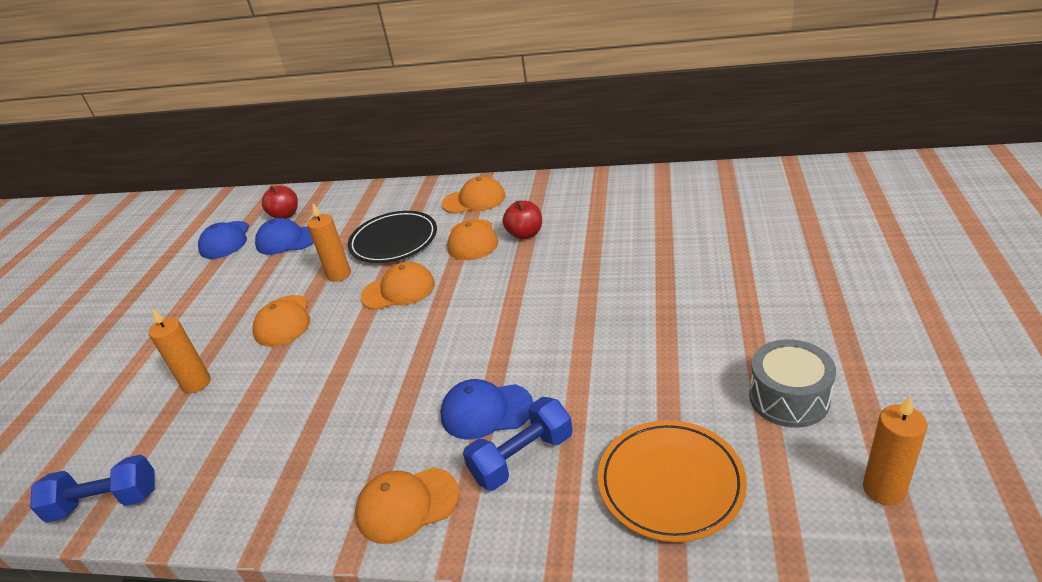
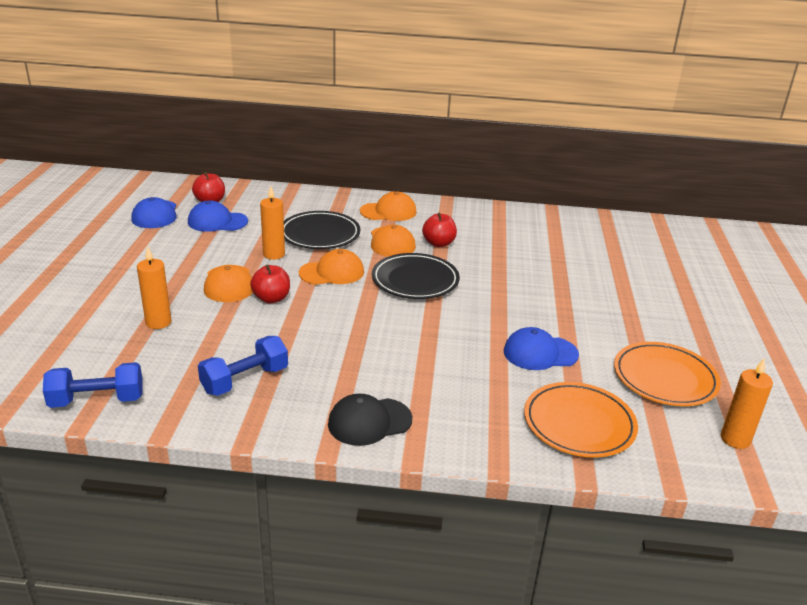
camera: 10 degrees left, 5 degrees down
orange cap [355,467,460,544] -> black cap [328,394,412,446]
blue cap [440,379,533,440] -> blue cap moved to [504,327,579,370]
blue dumbbell [463,397,573,490] -> blue dumbbell moved to [198,336,288,396]
grey drum [749,339,836,428] -> orange plate [614,342,721,406]
none -> red apple [250,265,290,303]
none -> black plate [372,253,460,299]

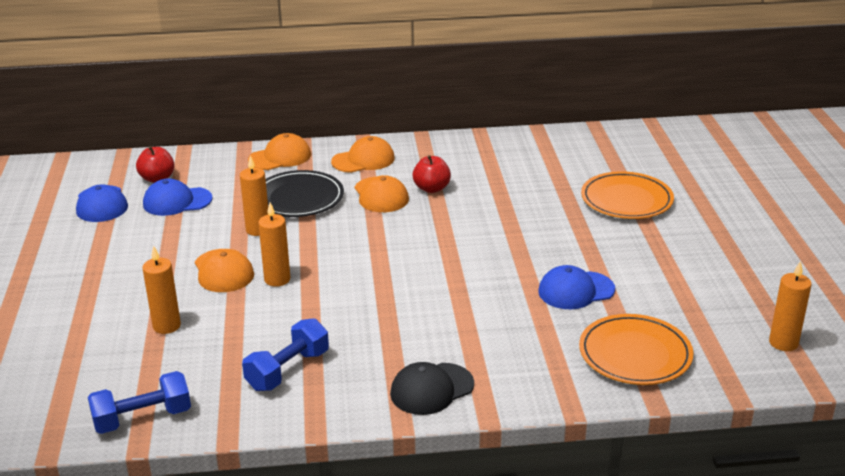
camera: 10 degrees left, 0 degrees up
red apple [250,265,290,303] -> orange candle [258,203,290,287]
orange cap [299,249,364,285] -> orange cap moved to [248,133,311,170]
black plate [372,253,460,299] -> none
orange plate [614,342,721,406] -> orange plate moved to [581,171,674,219]

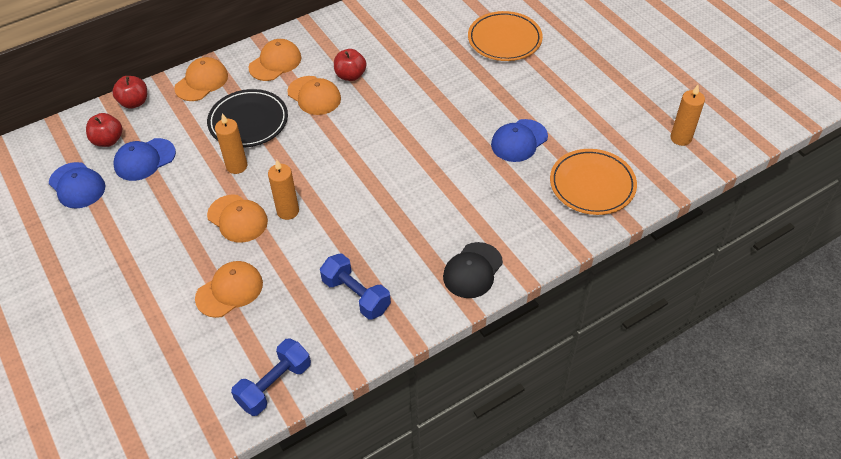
camera: 25 degrees left, 20 degrees up
orange candle [142,245,181,334] -> orange cap [195,261,263,318]
blue dumbbell [242,318,329,391] -> blue dumbbell turned 60 degrees counterclockwise [320,254,391,320]
none -> red apple [112,76,147,109]

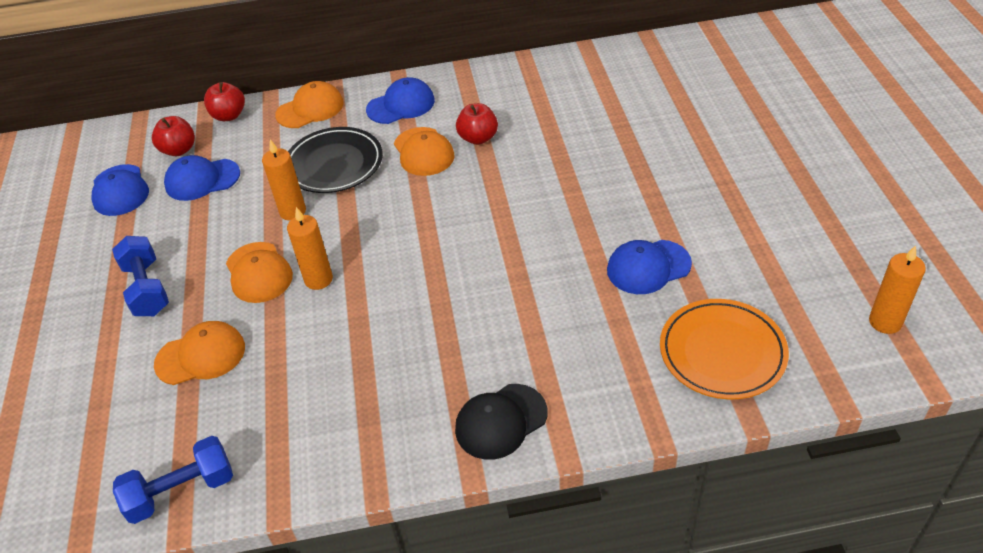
camera: 25 degrees right, 5 degrees down
orange cap [248,39,301,81] -> blue cap [366,77,435,124]
blue dumbbell [320,254,391,320] -> blue dumbbell moved to [112,236,169,316]
orange plate [468,11,543,61] -> none

